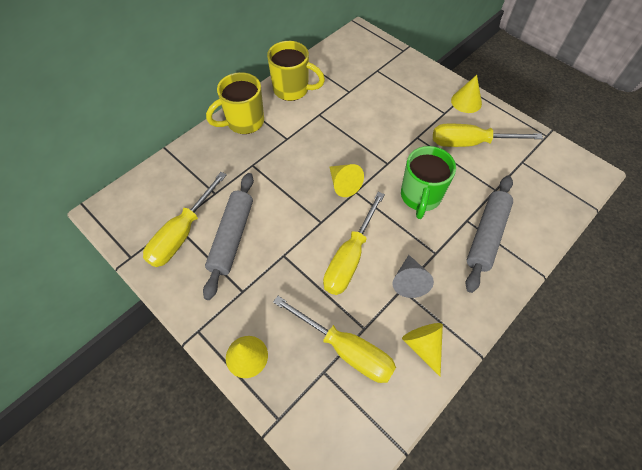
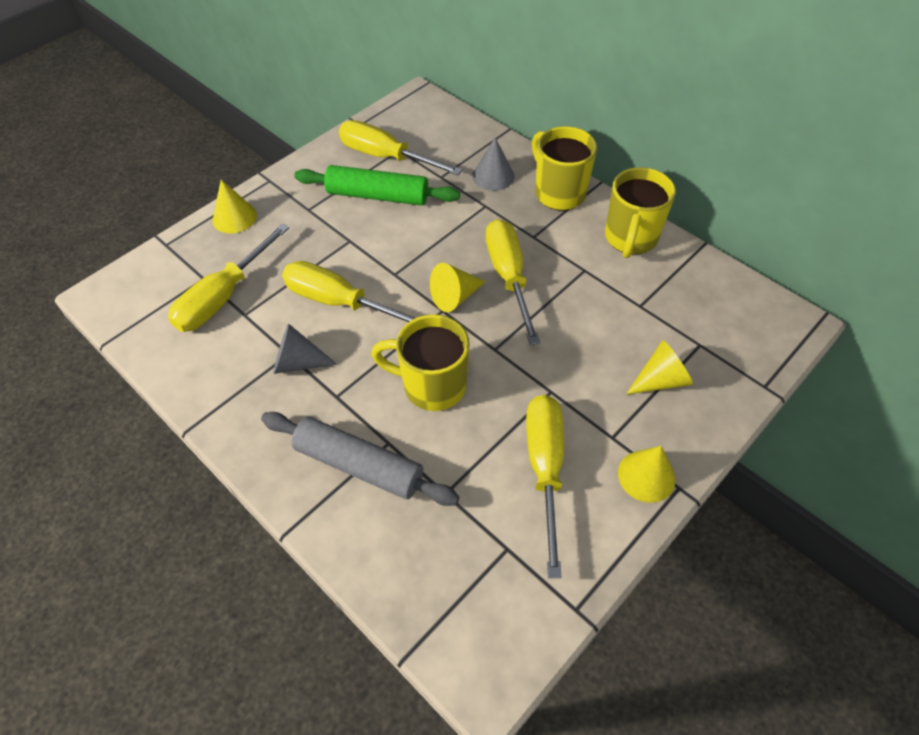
camera: 90 degrees right, 5 degrees down
grey rolling pin [203,173,254,300] -> green rolling pin [294,165,460,206]
green mug [401,146,456,219] -> yellow mug [371,314,470,411]
yellow cone [402,323,443,376] -> yellow cone moved to [626,340,693,394]
none -> grey cone [472,138,515,191]
none -> yellow screwdriver [486,219,540,345]

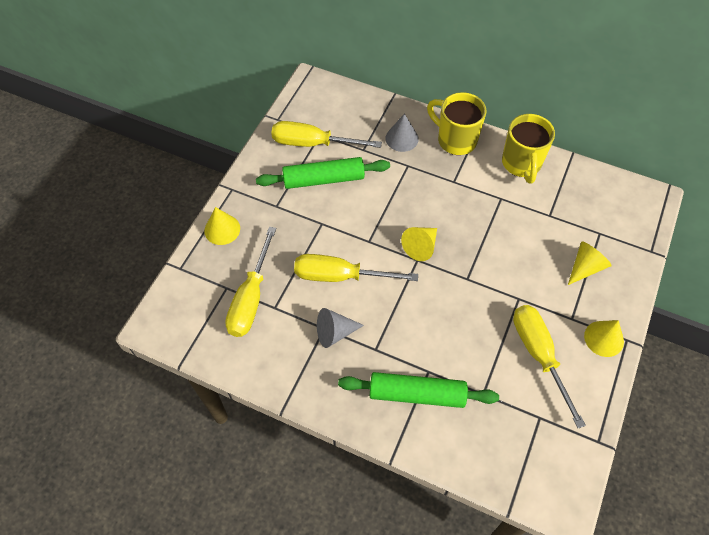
camera: 20 degrees left, 5 degrees up
grey rolling pin [261,412,460,506] -> green rolling pin [338,372,499,408]
yellow mug [371,314,470,411] -> none
yellow screwdriver [486,219,540,345] -> none

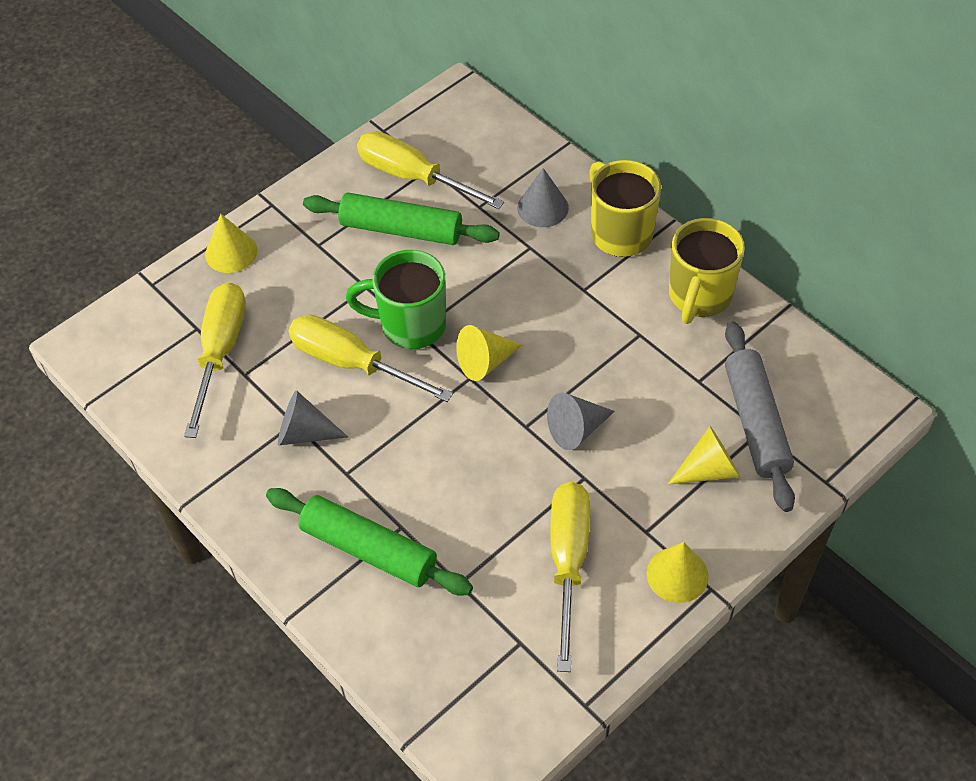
camera: 25 degrees right, 5 degrees down
yellow screwdriver [225,227,276,337] -> yellow screwdriver turned 150 degrees clockwise [184,282,246,438]
none -> green mug [346,250,446,349]
none -> grey cone [547,392,615,450]
none -> grey rolling pin [725,321,795,512]

